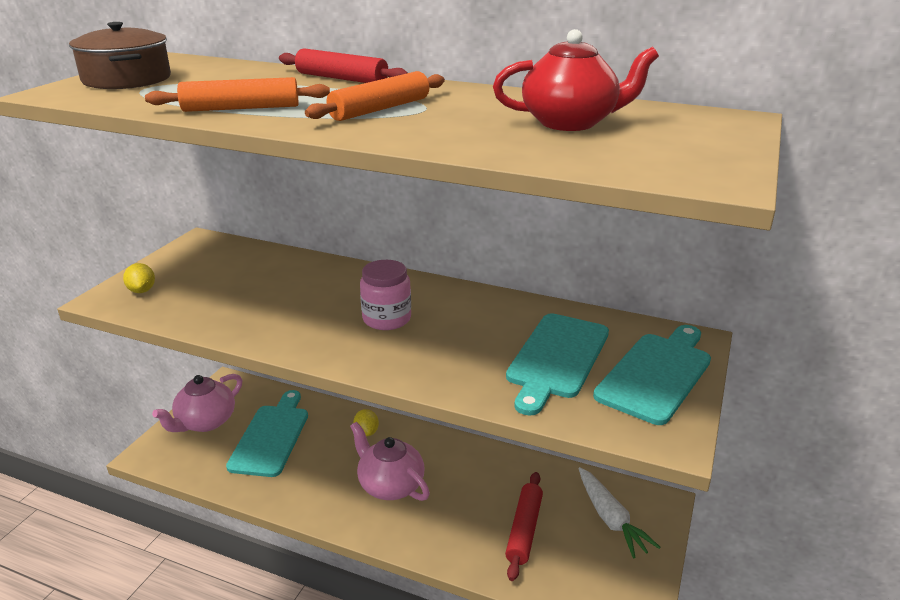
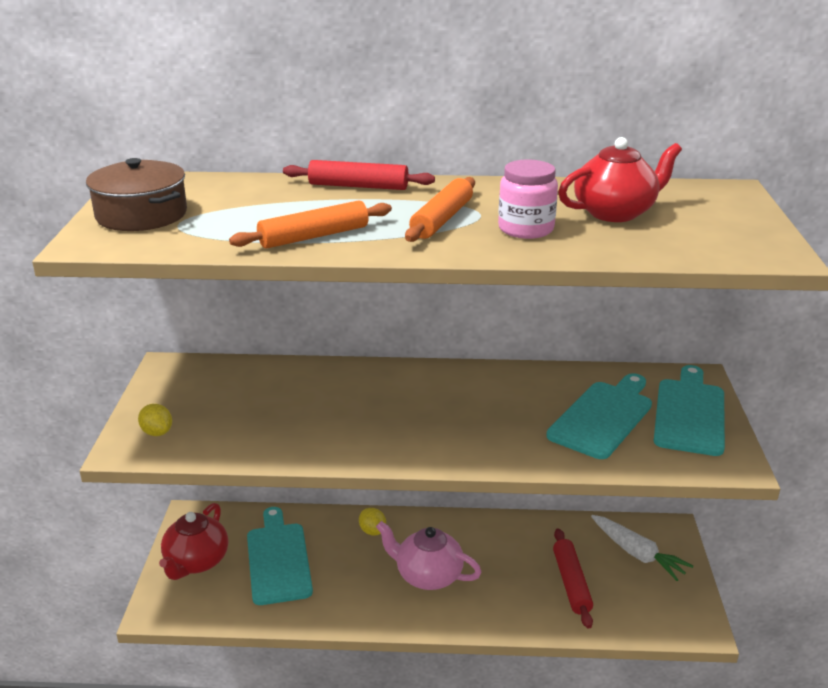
camera: 20 degrees left, 0 degrees up
pink teapot [152,374,242,432] -> red teapot [159,503,228,580]
pink jar [360,260,411,330] -> pink jar moved to [498,159,558,239]
turquoise cutting board [506,313,609,416] -> turquoise cutting board turned 150 degrees counterclockwise [546,373,652,459]

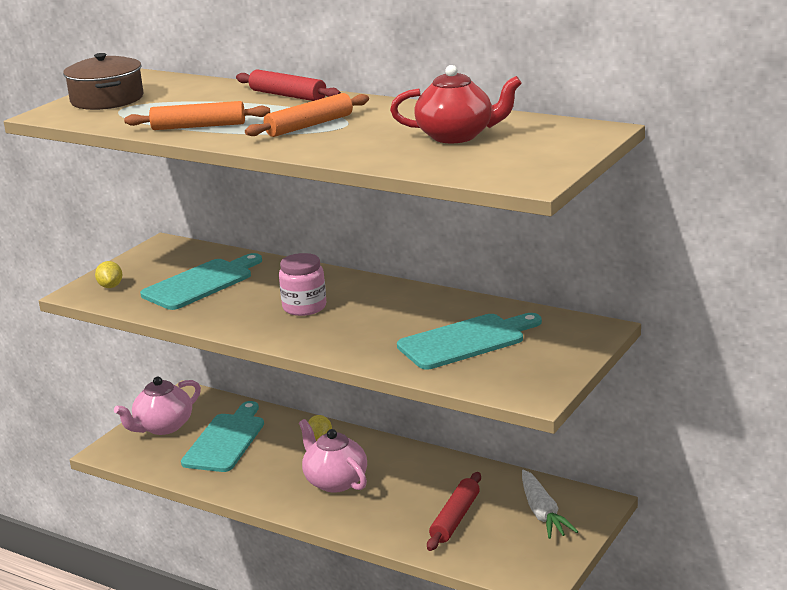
camera: 30 degrees right, 5 degrees down
red teapot [159,503,228,580] -> pink teapot [114,377,201,435]
pink jar [498,159,558,239] -> pink jar moved to [279,253,326,316]
turquoise cutting board [654,365,725,456] -> turquoise cutting board moved to [140,253,262,310]

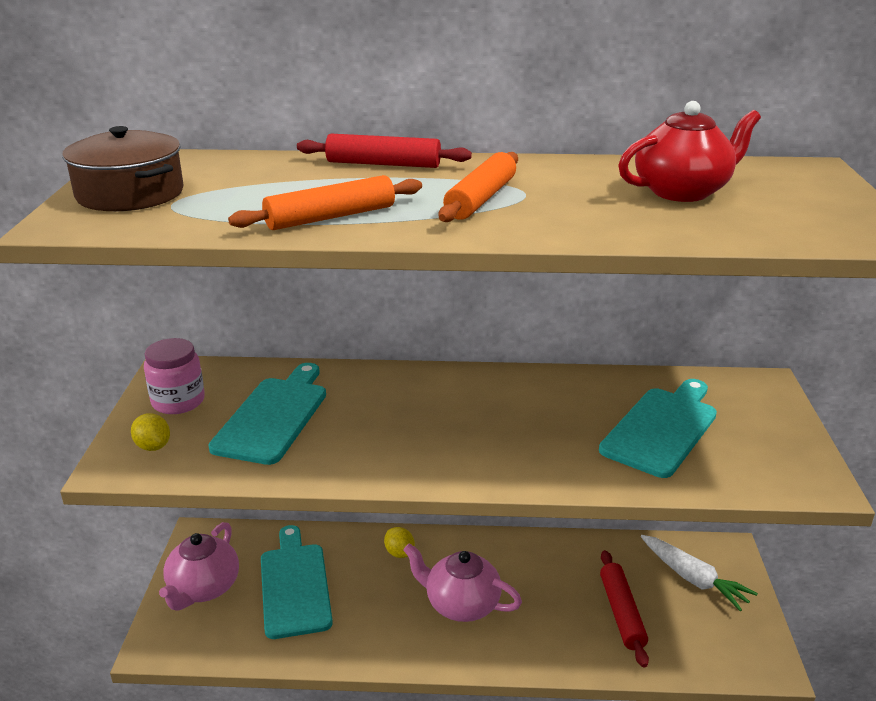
camera: 30 degrees left, 5 degrees up
pink jar [279,253,326,316] -> pink jar moved to [144,338,205,414]

